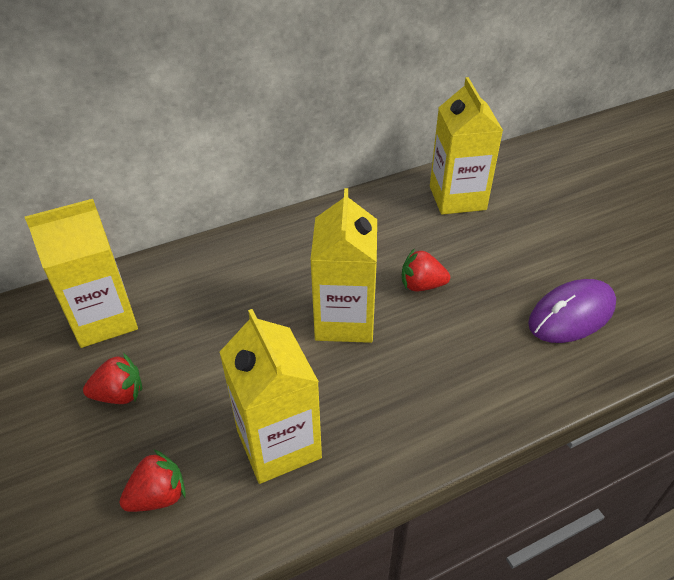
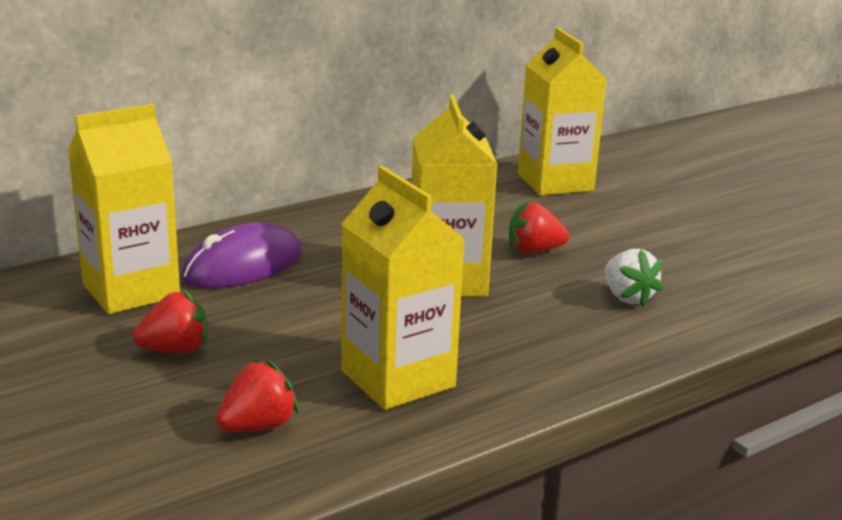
camera: 10 degrees left, 20 degrees down
purple mouse [528,279,616,343] -> purple mouse moved to [181,223,302,288]
none -> white strawberry [605,249,664,307]

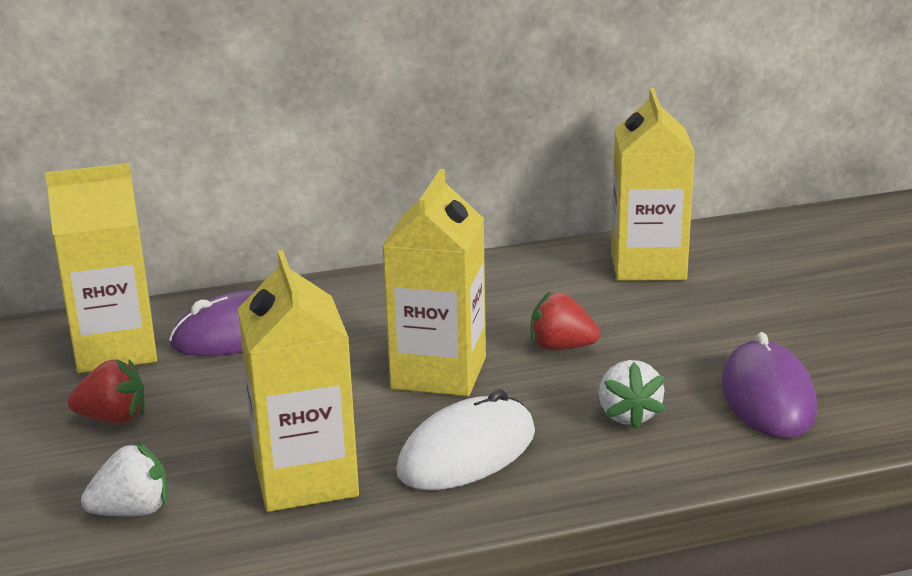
camera: 20 degrees right, 0 degrees up
red strawberry [216,360,299,432] -> white strawberry [81,443,168,516]
none -> white mouse [396,389,535,490]
none -> purple mouse [721,332,817,438]

